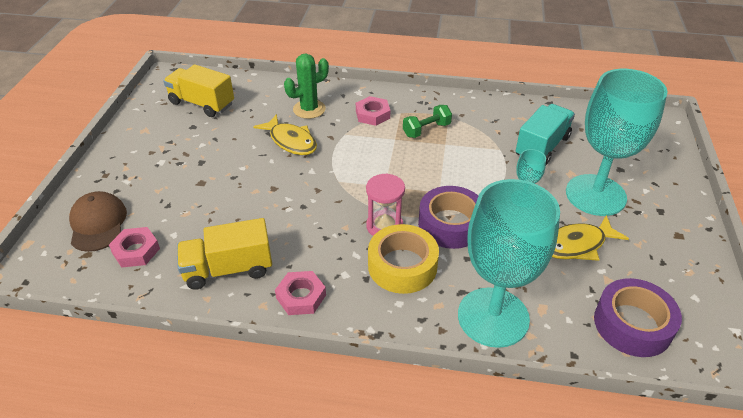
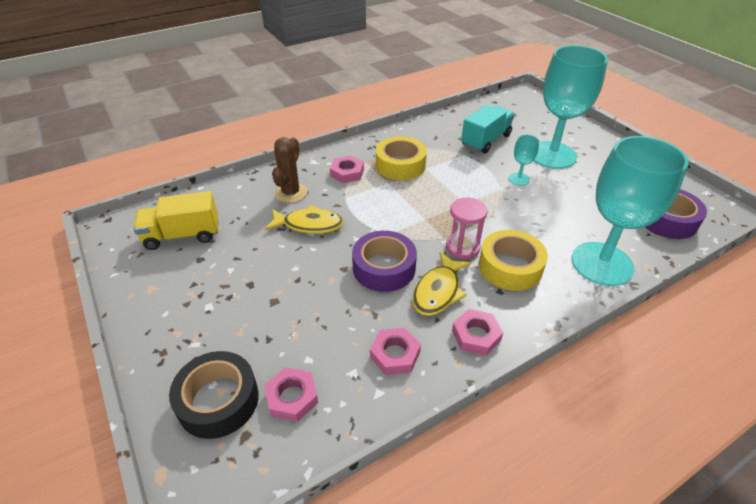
camera: 40 degrees left, 0 degrees up
brown cap [69,191,127,252] -> black tape [169,351,259,439]
yellow truck [177,218,272,290] -> pink nut [370,328,421,375]
green cactus [284,54,329,119] -> brown cactus [272,137,307,203]
green dumbbell [403,105,452,138] -> yellow tape [376,136,427,180]
purple tape [418,186,478,249] -> purple tape moved to [352,231,417,292]
turquoise truck [516,104,575,165] -> turquoise truck turned 45 degrees clockwise [461,105,515,154]
yellow fish [552,215,629,261] -> yellow fish moved to [413,252,471,316]

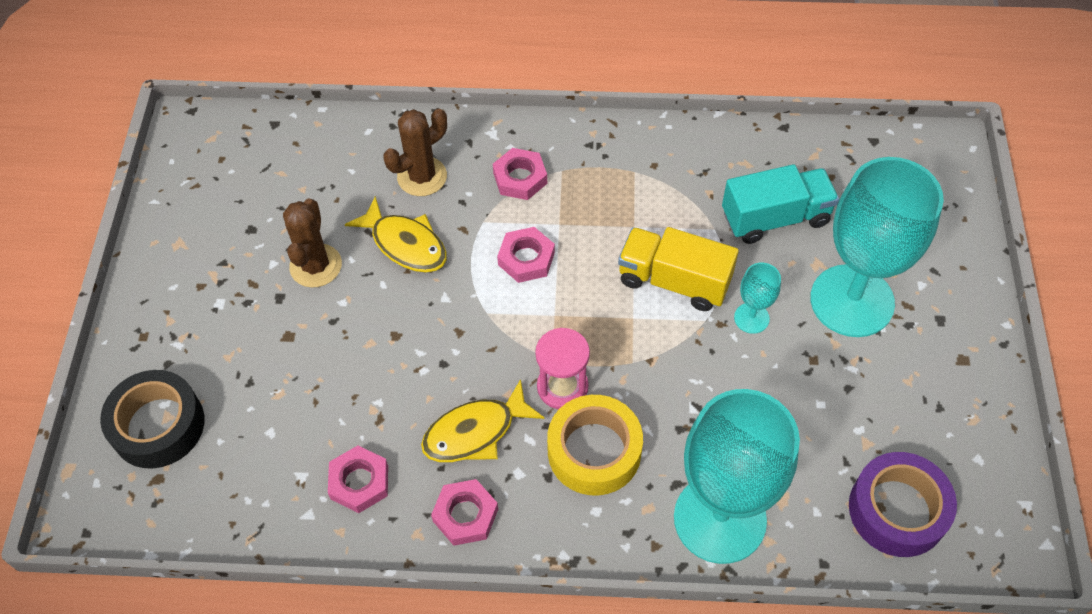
camera: 35 degrees right, 15 degrees up
yellow truck [133,191,218,250] -> yellow truck moved to [618,227,739,311]
pink nut [265,367,318,422] -> pink nut moved to [497,227,555,283]
purple tape [352,231,417,292] -> none
yellow tape [376,136,427,180] -> none
none -> brown cactus [283,199,342,288]

